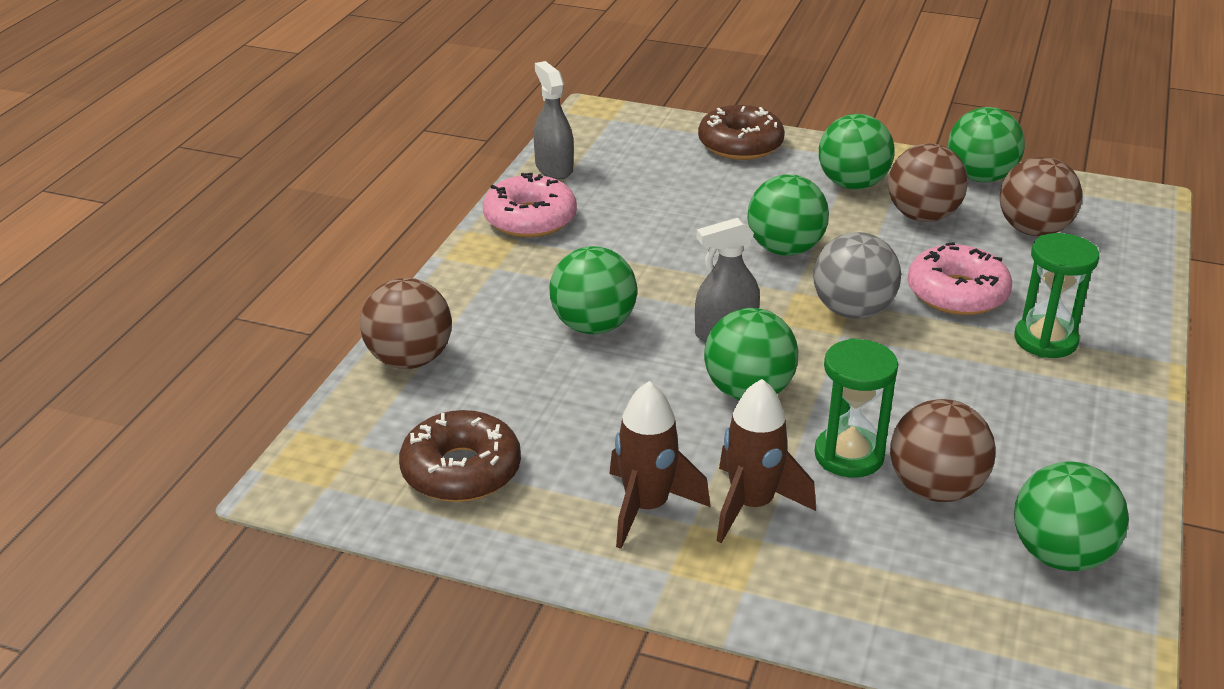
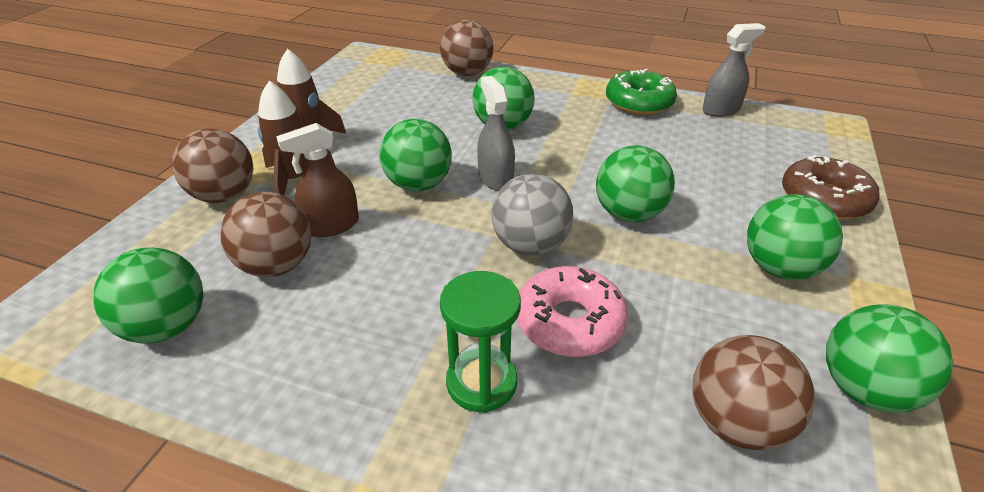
camera: 90 degrees right, 5 degrees up
brown donut [399,410,521,502] -> none
pink donut [483,173,577,238] -> green donut [606,69,677,115]
green hourglass [814,338,898,478] -> brown spray bottle [276,123,359,237]
brown ball [888,143,968,222] -> brown ball moved to [172,129,253,203]

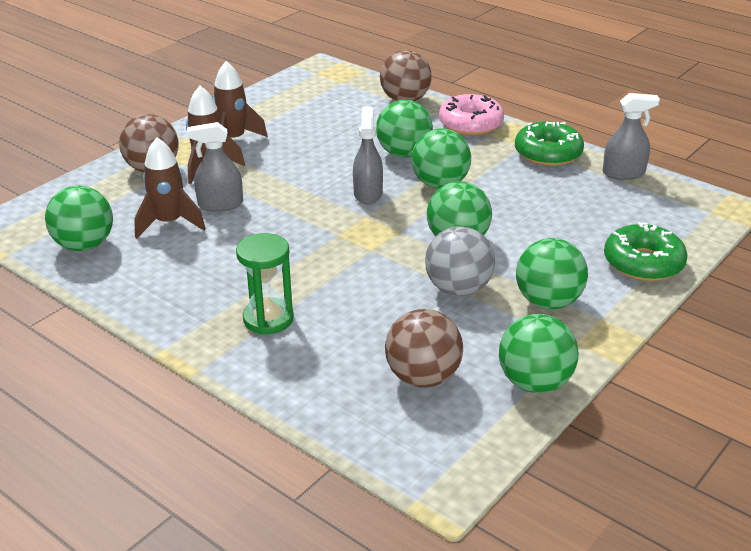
camera: 20 degrees right, 5 degrees down
brown ball [220,192,312,277] -> brown rocket [134,137,206,238]
brown spray bottle [276,123,359,237] -> grey spray bottle [187,122,243,212]
green ball [379,119,452,191] -> green ball moved to [411,128,471,189]
grey ball [491,174,573,256] -> grey ball moved to [425,226,495,296]
pink donut [517,266,628,357] -> pink donut moved to [439,94,504,136]
brown donut [782,155,880,220] -> green donut [604,222,688,281]

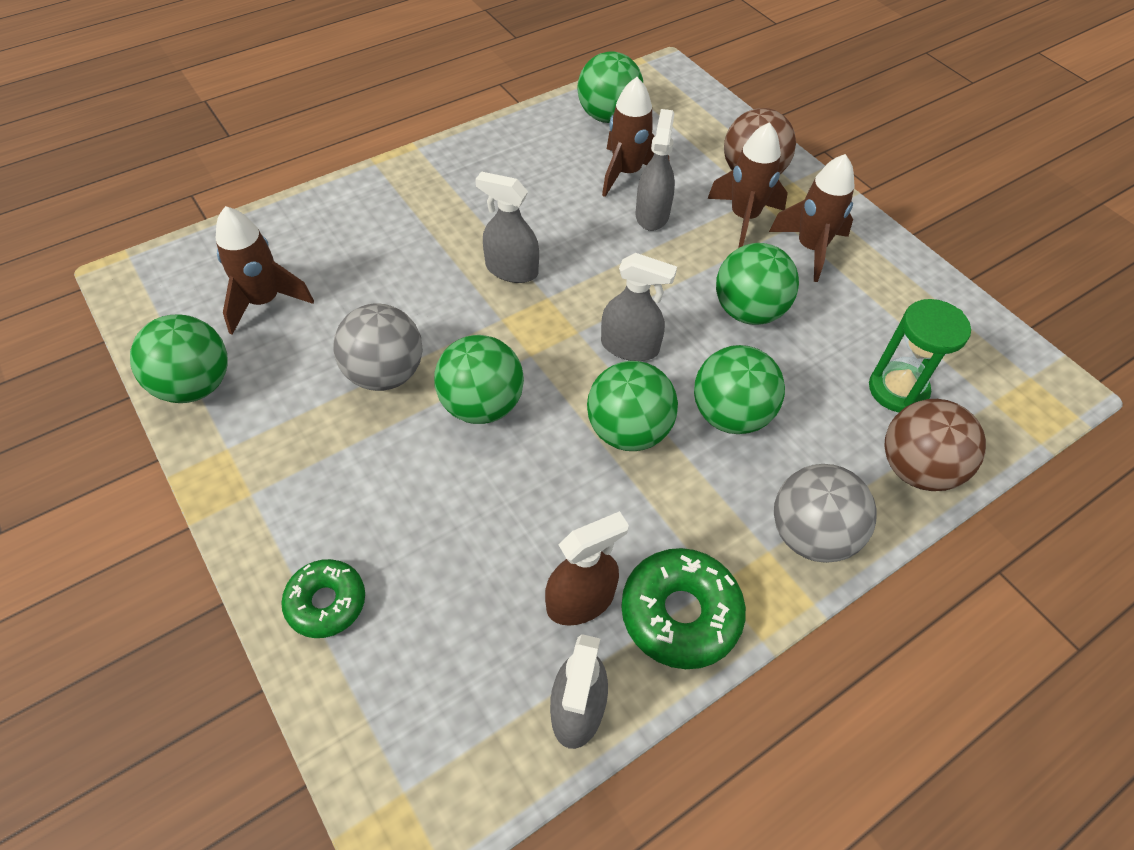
camera: 105 degrees right, 20 degrees up
green hourglass [236,233,294,335] -> green hourglass moved to [869,299,971,412]
brown ball [385,309,463,387] -> brown rocket [216,206,314,335]
pink donut [439,94,504,136] -> grey ball [774,464,876,563]
green ball [516,238,588,309] -> green ball moved to [716,243,799,325]
green donut [604,222,688,281] -> green donut [281,559,365,638], size x0.66
none -> grey spray bottle [475,171,539,283]
none -> brown spray bottle [545,511,629,626]

